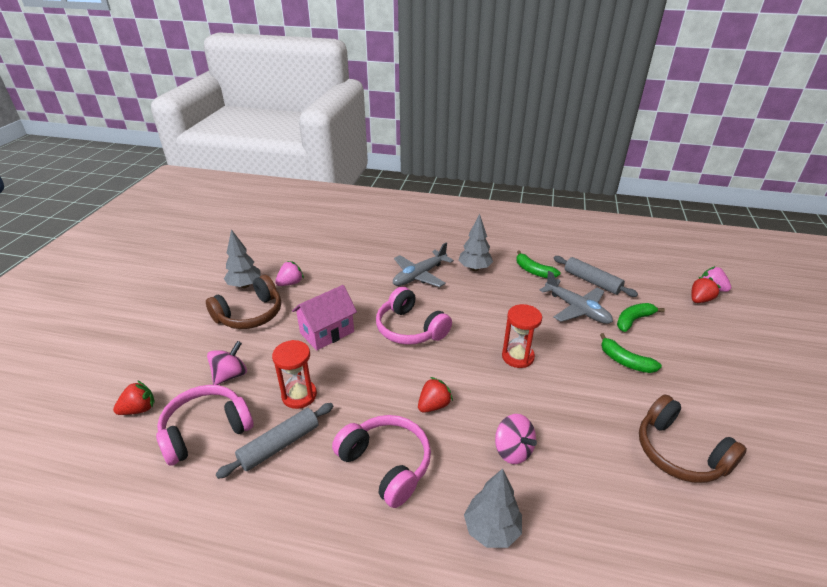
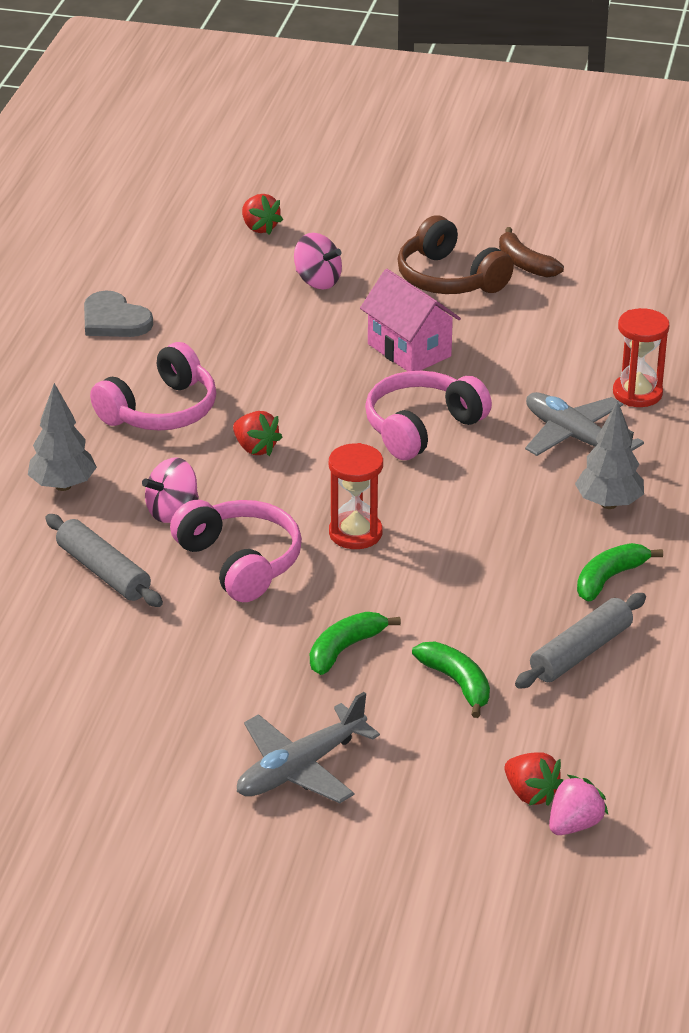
camera: 90 degrees right, 0 degrees up
pink headphones [156,385,254,466] -> pink headphones moved to [170,500,302,602]
grey rolling pin [215,403,333,479] -> grey rolling pin moved to [45,514,163,607]
grey tree [224,229,261,288] -> brown banana [499,227,564,277]
red hourglass [272,340,317,409] -> red hourglass moved to [613,308,669,407]
pink strawberry [275,261,304,286] -> none
grey plane [540,271,613,324] -> grey plane moved to [237,692,380,803]
brown headphones [639,394,747,483] -> none
none -> grey heart [84,291,153,337]

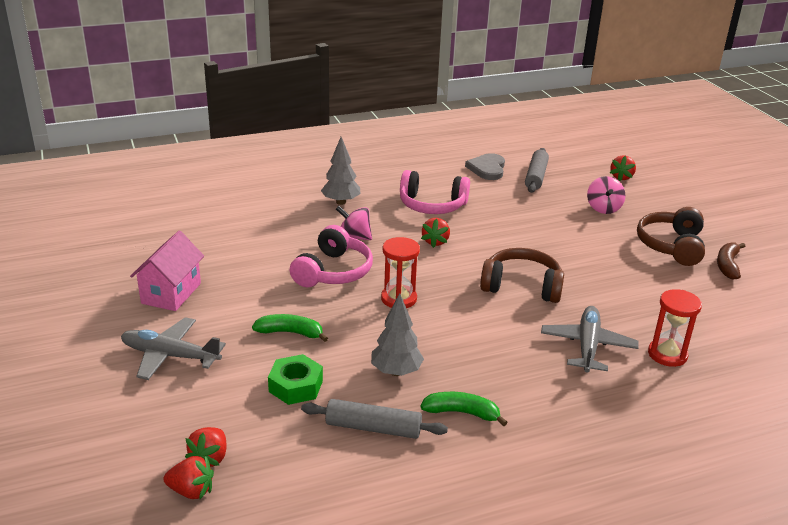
camera: 55 degrees right, 5 degrees down
grey rolling pin [45,514,163,607] -> grey rolling pin moved to [525,148,549,193]
pink house [360,269,461,371] -> pink house moved to [130,231,204,311]
pink headphones [365,371,492,460] -> brown headphones [480,248,564,303]
green banana [412,642,490,718] -> green nut [268,354,323,405]
pink strawberry [549,774,608,835] -> red strawberry [163,455,214,499]
grey tree [575,400,644,509] -> grey tree moved to [371,293,424,376]

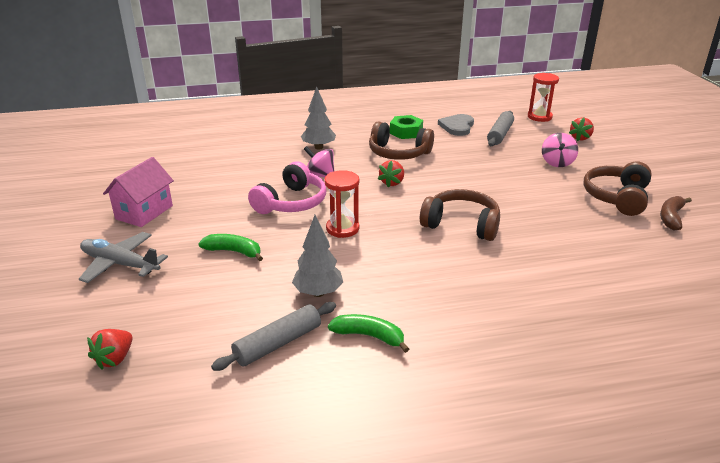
camera: 10 degrees right, 0 degrees up
red strawberry [163,455,214,499] -> none
green nut [268,354,323,405] -> green nut moved to [390,115,423,139]
grey rolling pin [301,399,448,439] -> grey rolling pin turned 60 degrees counterclockwise [211,302,336,371]
pink headphones [400,170,470,214] -> brown headphones [369,122,434,160]
grey plane [541,306,638,373] -> none
red hourglass [648,289,702,367] -> red hourglass moved to [528,73,559,122]

